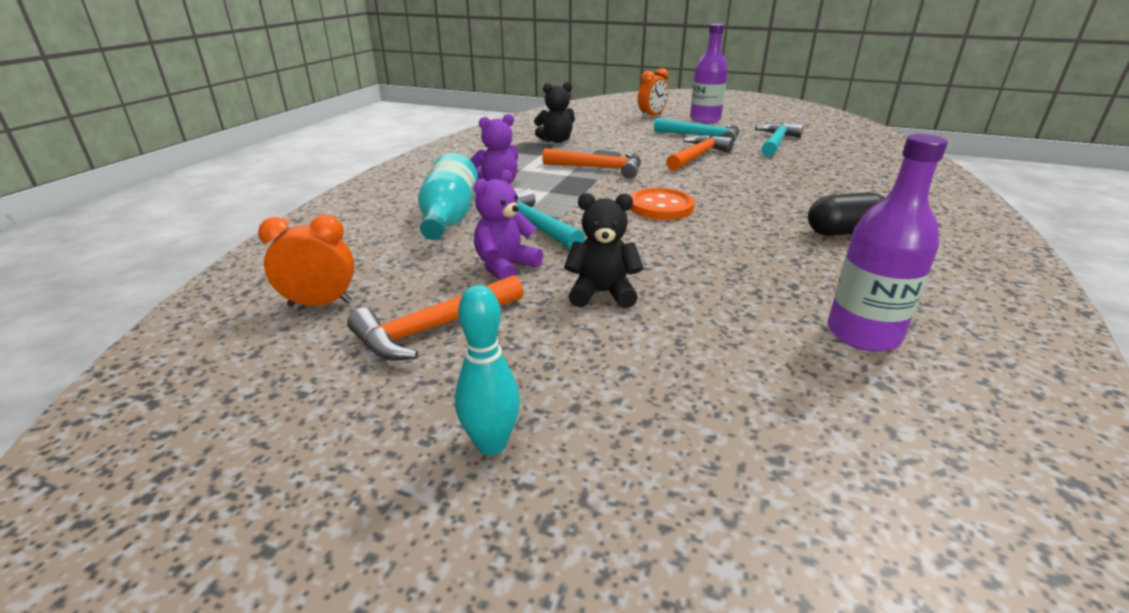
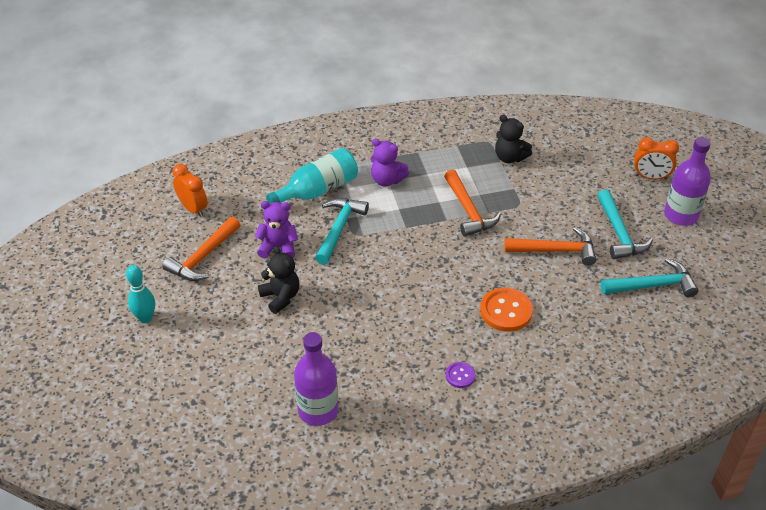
camera: 55 degrees right, 15 degrees up
orange hammer [347,275,524,361] -> orange hammer turned 75 degrees counterclockwise [162,216,240,281]
orange button [630,188,695,220] -> orange button moved to [480,288,533,332]
black capsule [808,192,885,236] -> purple button [446,362,476,388]

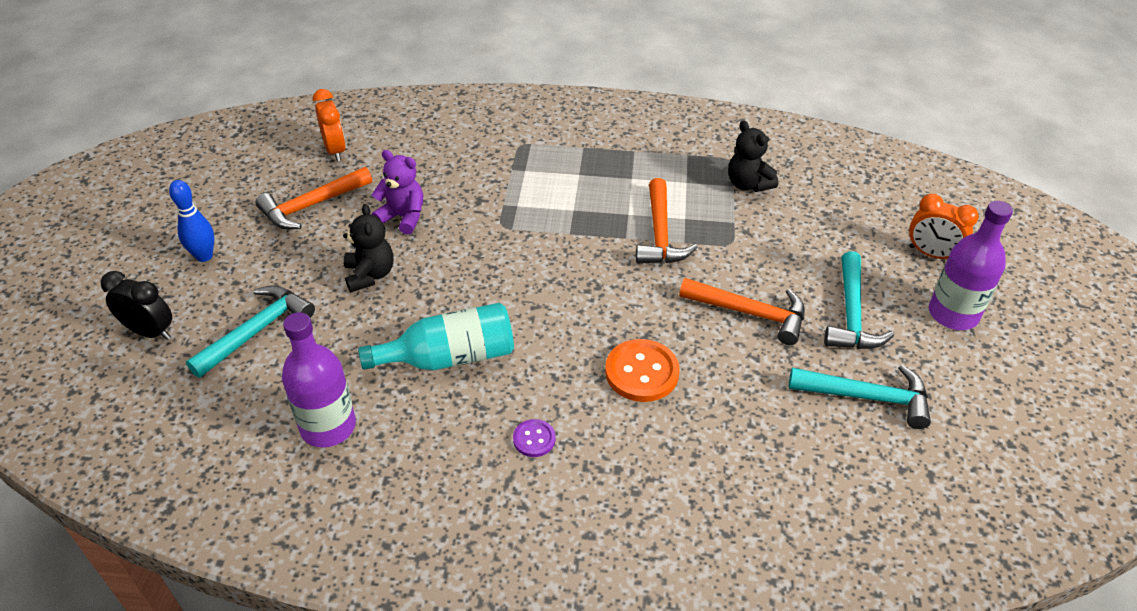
camera: 20 degrees right, 0 degrees up
turquoise bowling pin [126,265,155,323] -> blue bowling pin [169,180,214,262]
turquoise bottle [266,148,358,203] -> turquoise bottle moved to [358,303,514,370]
turquoise hammer [315,198,369,265] -> turquoise hammer moved to [186,285,315,378]
purple teddy bear [371,139,409,187] -> none
none -> black clock [101,271,172,340]

